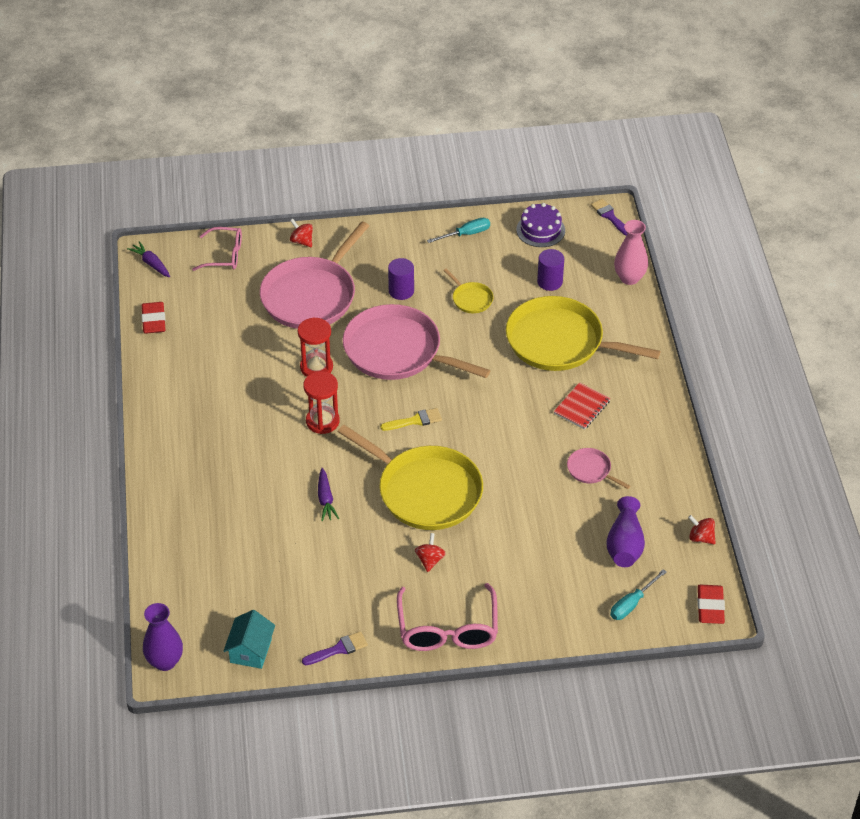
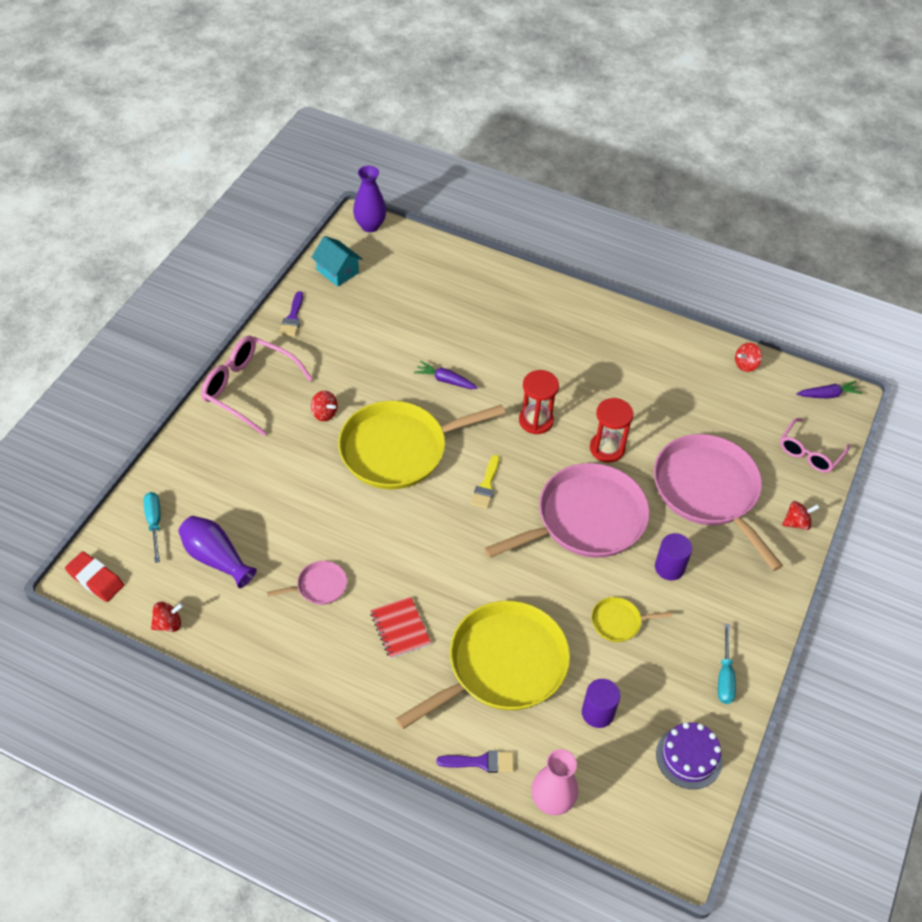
camera: 120 degrees right, 5 degrees up
red eraser [142,302,166,334] -> red spinning top [735,342,762,372]
purple brush [591,199,627,236] -> purple brush moved to [436,750,514,773]

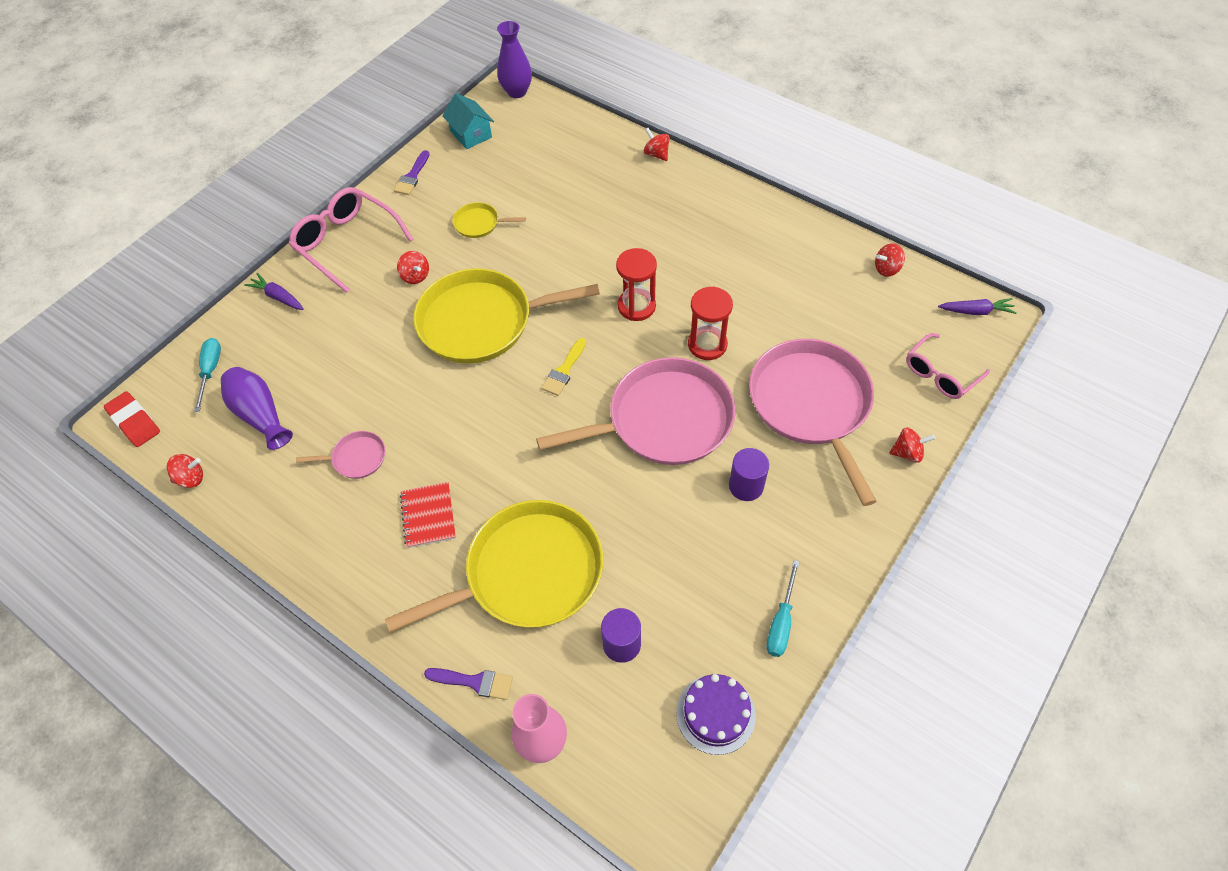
camera: 15 degrees right, 5 degrees up
purple carrot [414,361,478,389] -> purple carrot moved to [244,273,304,310]
yellow pan [591,597,672,642] -> yellow pan moved to [452,202,526,238]
none -> red spinning top [644,128,670,161]

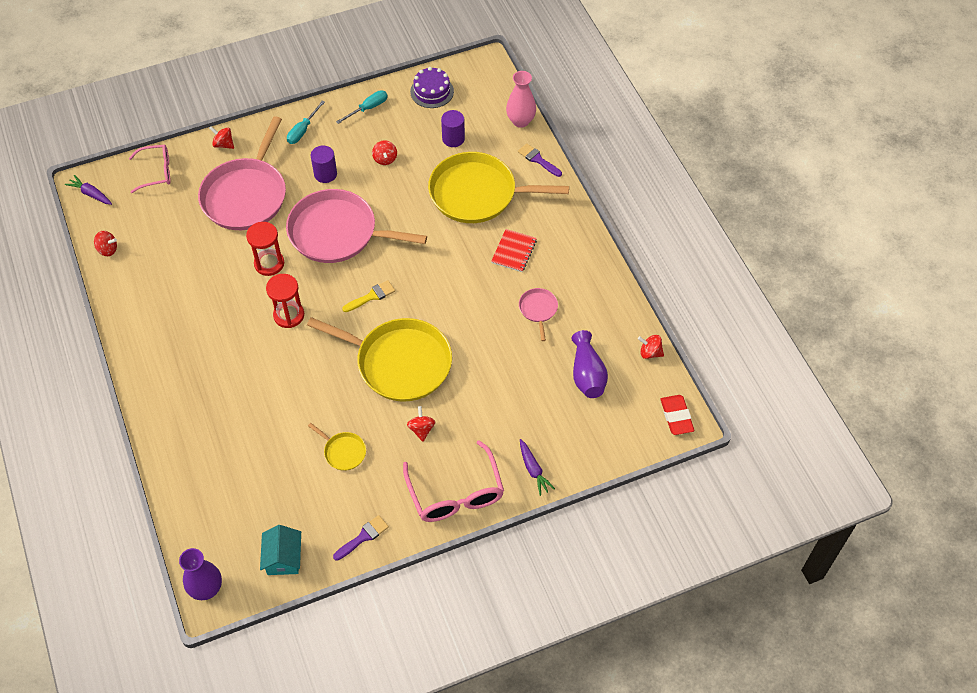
camera: 150 degrees left, 0 degrees up
turquoise screwdriver [194,338,221,412] -> turquoise screwdriver moved to [287,101,325,144]
pink pan [296,431,385,479] -> pink pan turned 60 degrees clockwise [519,288,558,341]
red spinning top [644,128,670,161] -> red spinning top moved to [372,140,397,165]

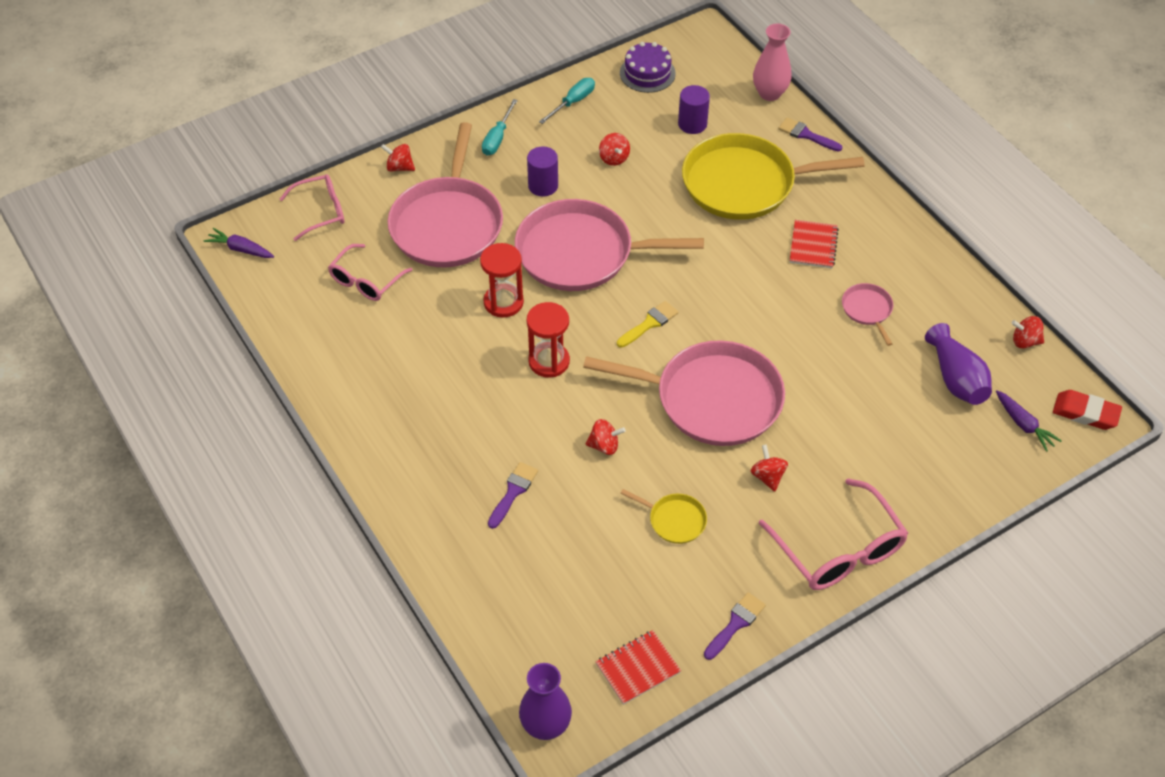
camera: 10 degrees left, 5 degrees down
red spinning top [94,231,117,256] -> red spinning top moved to [586,419,626,455]
turquoise house [260,525,301,575] -> red notebook [596,630,681,705]
yellow pan [307,317,452,402] -> pink pan [583,340,785,446]
purple carrot [520,439,555,496] -> purple carrot moved to [996,390,1062,452]
red eraser [661,395,694,435] -> red eraser turned 45 degrees counterclockwise [1053,390,1122,430]
none -> pink glasses [328,244,412,301]
none -> purple brush [488,462,538,529]

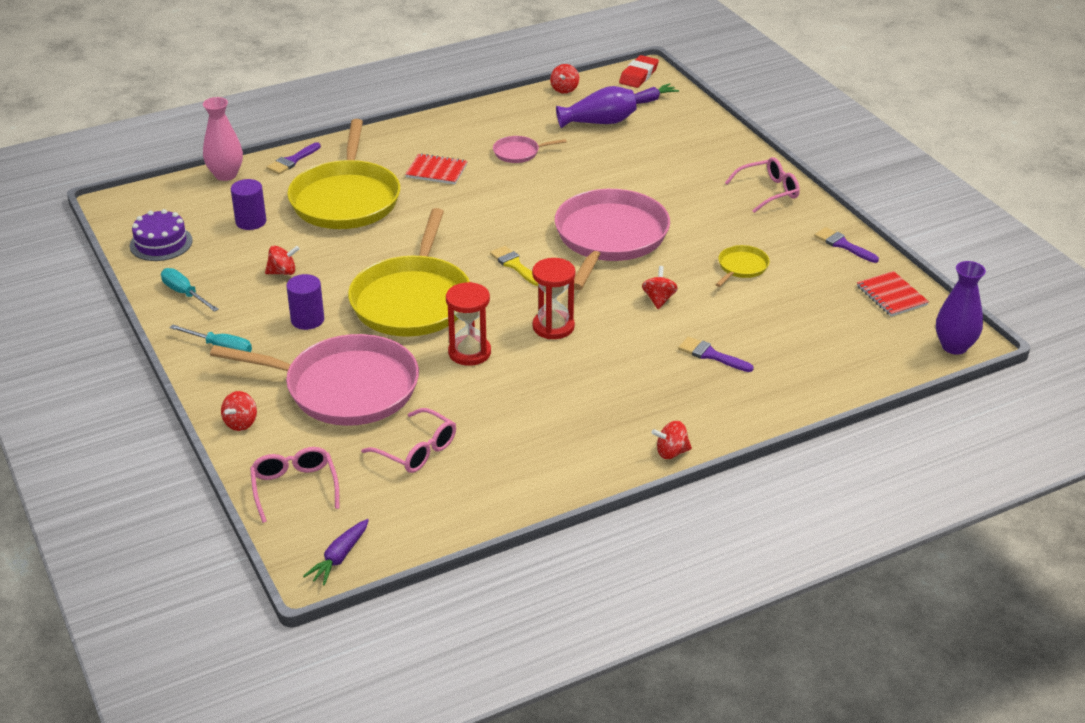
camera: 85 degrees left, 15 degrees down
pink pan [515,199,704,291] -> yellow pan [348,208,470,337]
red spinning top [750,444,788,492] -> red spinning top moved to [651,421,692,459]
pink glasses [759,478,908,590] -> pink glasses [725,157,800,213], size x0.65

